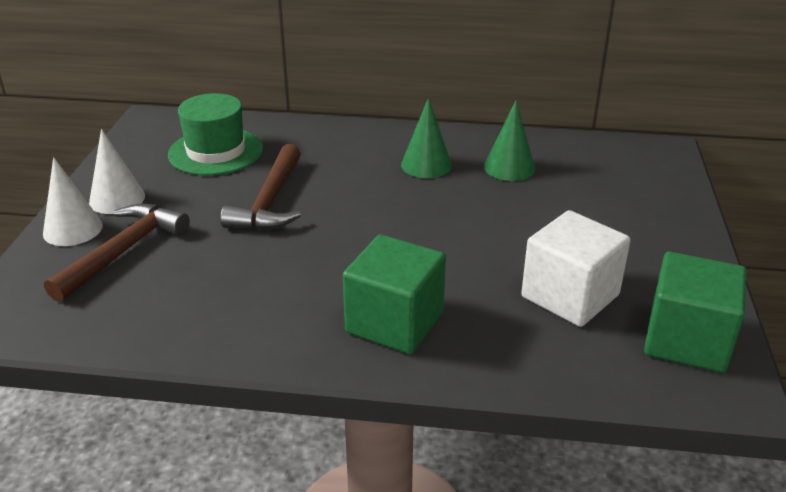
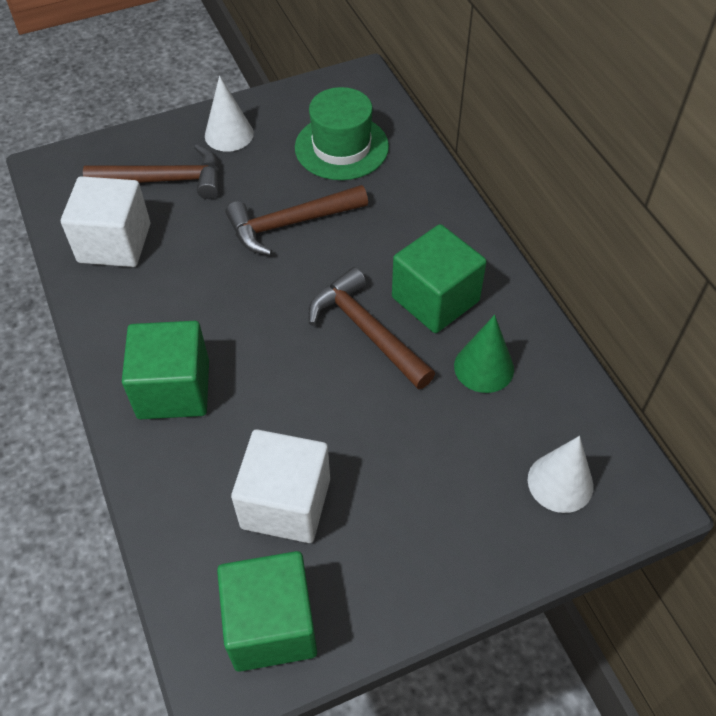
camera: 60 degrees right, 20 degrees up
white cone [43,157,103,246] -> white cone moved to [528,436,594,513]
green cone [401,98,452,178] -> green cube [392,224,487,333]
none -> white cube [61,176,150,267]
none -> brown hammer [308,267,435,389]

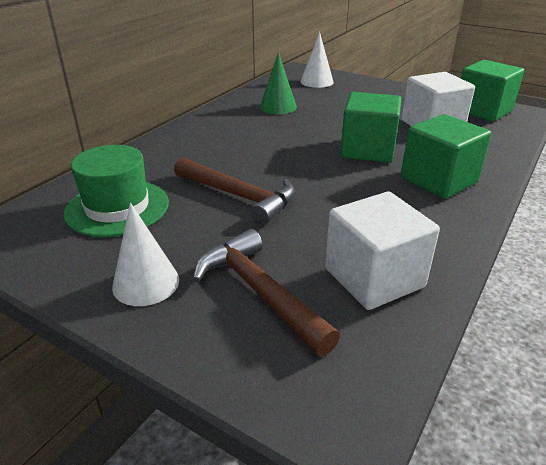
camera: 125 degrees left, 20 degrees down
brown hammer [308,267,435,389] -> none
green cube [392,224,487,333] -> green cube moved to [340,92,401,163]

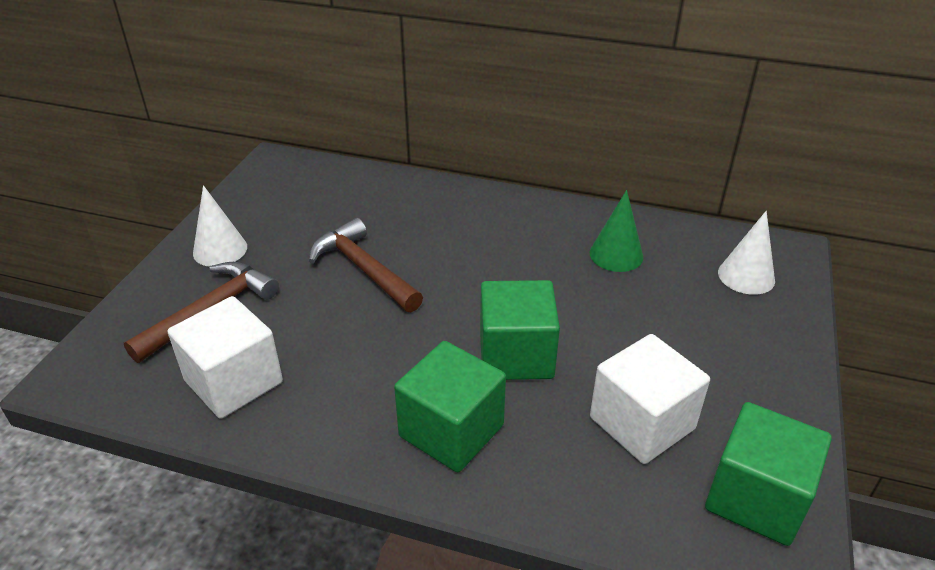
camera: 75 degrees right, 5 degrees up
green hat [64,145,169,237] -> none
brown hammer [174,157,295,225] -> brown hammer turned 120 degrees clockwise [309,218,423,312]

